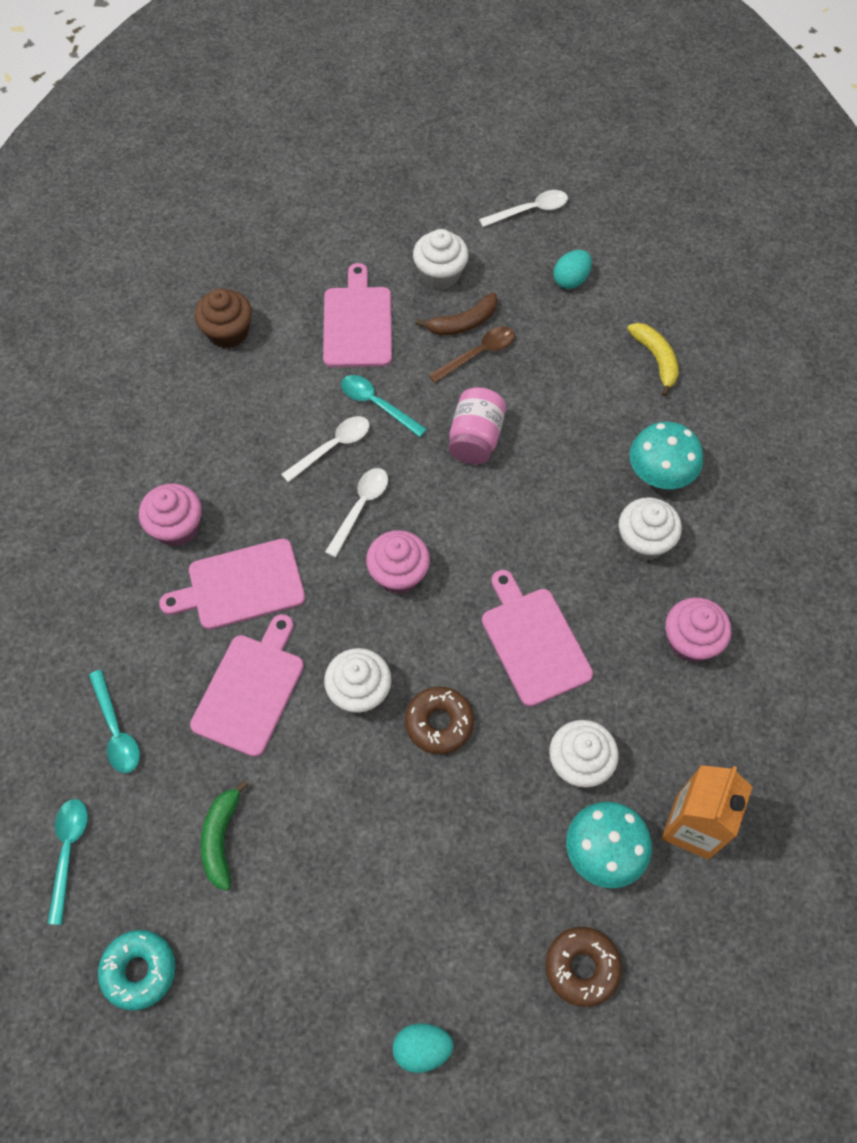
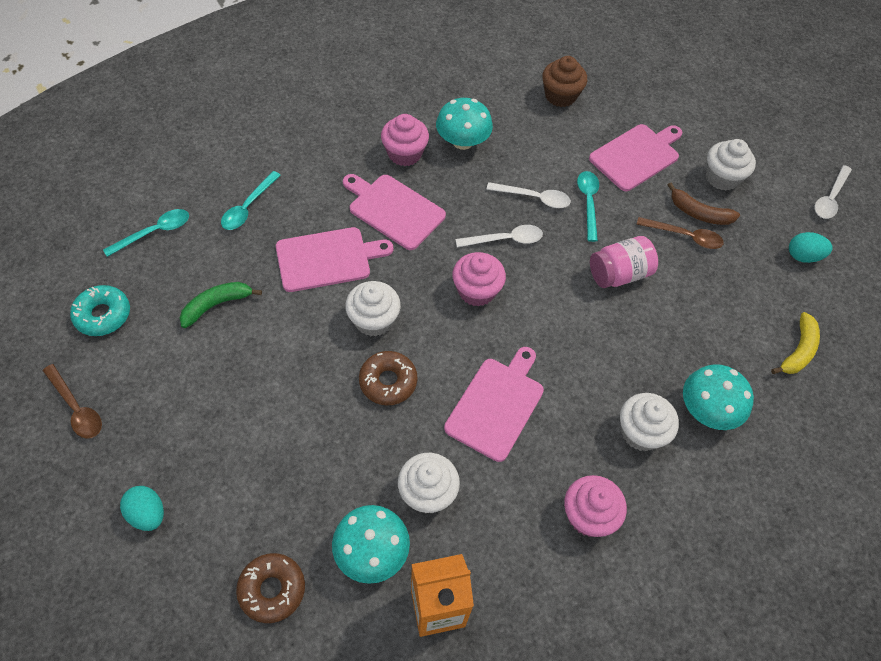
camera: 50 degrees right, 5 degrees down
white spoon [479,190,568,227] -> white spoon turned 90 degrees clockwise [815,165,852,219]
none -> brown spoon [43,364,102,439]
none -> turquoise mushroom [436,98,493,150]

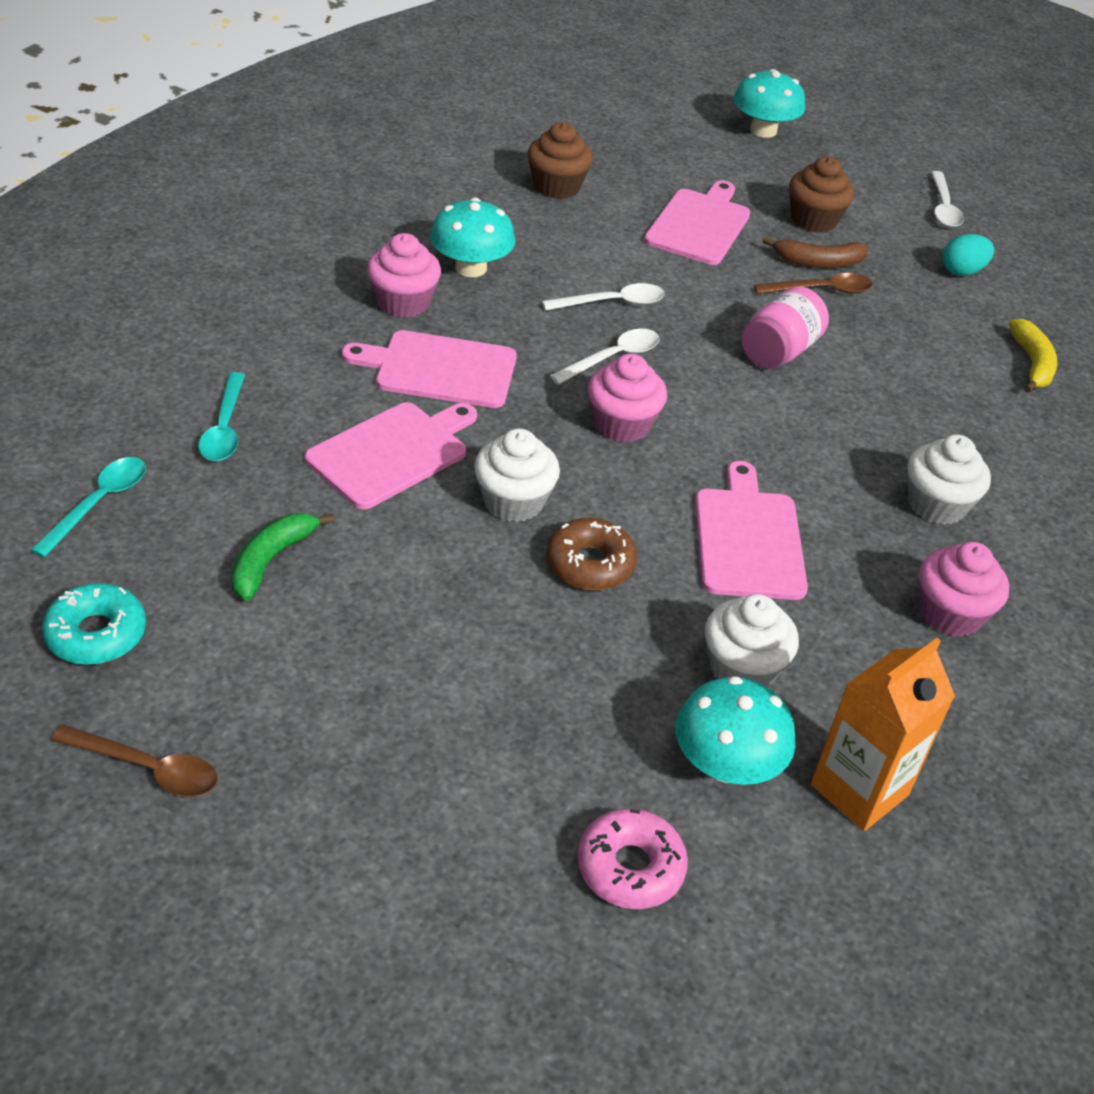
camera: 30 degrees left, 15 degrees down
turquoise egg [120,486,164,531] -> none
brown donut [236,553,305,623] -> pink donut [577,808,688,909]
turquoise spoon [577,171,599,242] -> none
turquoise mushroom [683,364,754,430] -> turquoise mushroom moved to [733,69,805,138]
white cupcake [706,139,756,191] -> brown cupcake [789,156,854,233]

